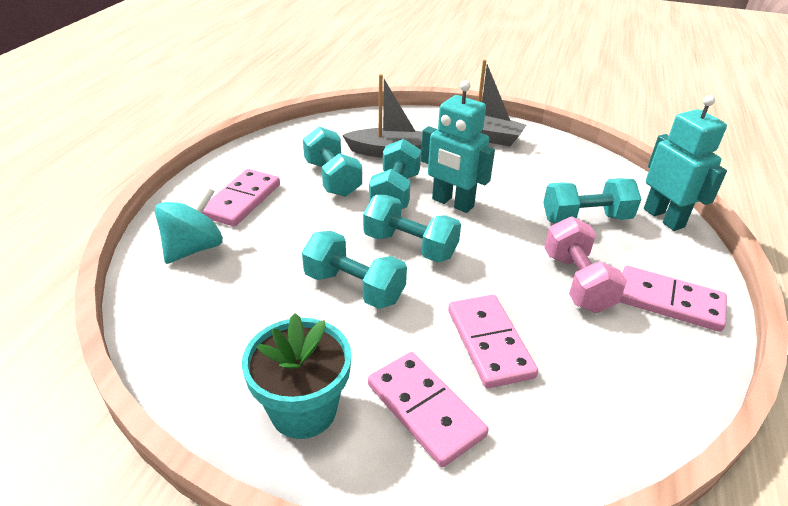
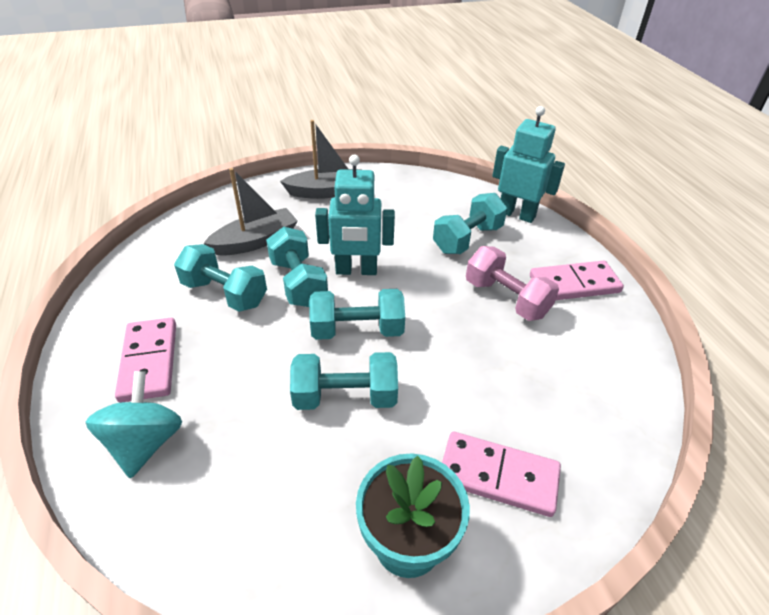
camera: 35 degrees left, 5 degrees up
pink domino [448,295,538,388] -> none

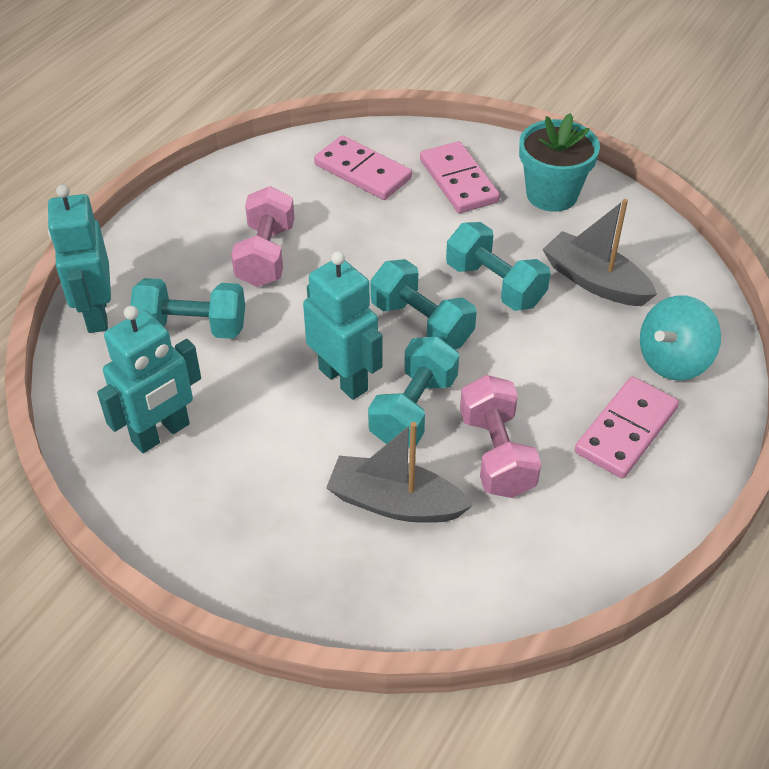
camera: 130 degrees left, 5 degrees up
turquoise dumbbell [174,244,267,312] -> pink dumbbell [460,375,541,498]
grey boat [280,120,362,199] -> grey boat moved to [542,199,657,306]
pink domino [530,260,624,300] -> pink domino moved to [314,136,412,200]
none -> turquoise robot [97,306,201,453]

